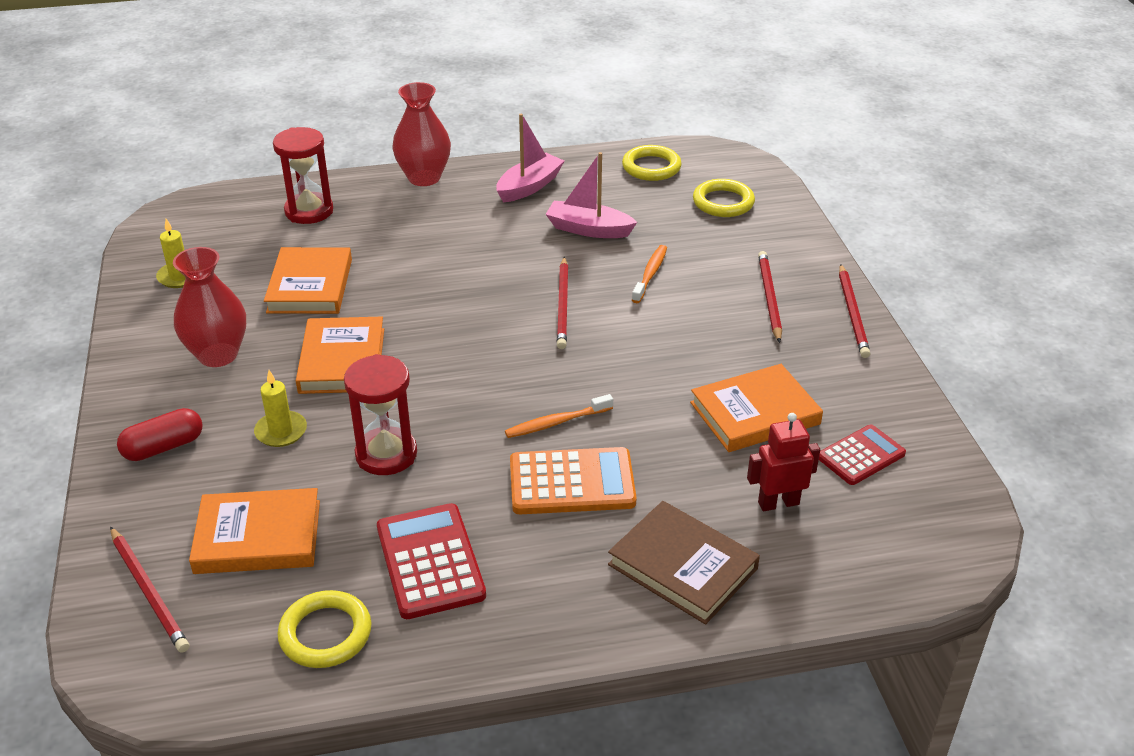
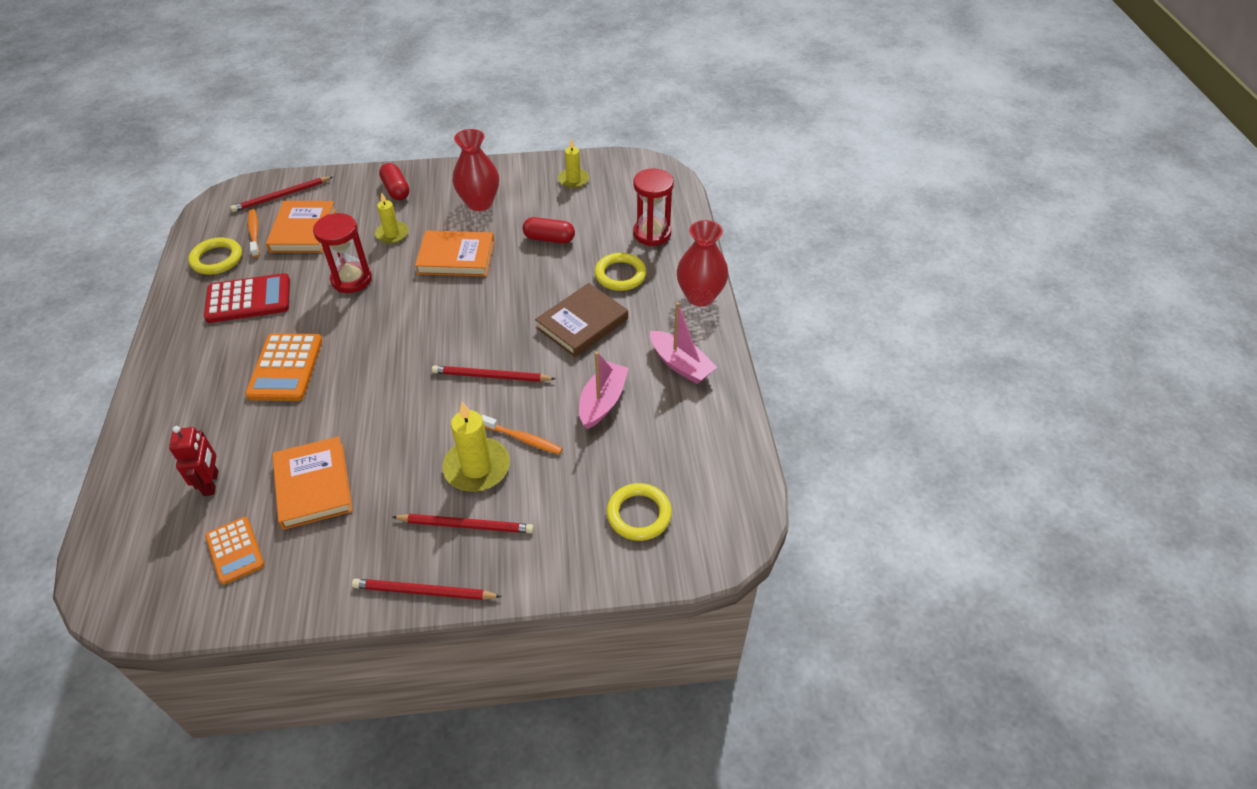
camera: 95 degrees right, 10 degrees up
orange book [264,247,352,314] -> red capsule [523,217,575,243]
orange toothbrush [505,394,613,438] -> orange toothbrush moved to [248,209,260,257]
brown book [608,501,760,625] -> brown book moved to [535,283,628,357]
yellow ring [622,145,682,181] -> yellow ring moved to [595,253,646,291]
red calculator [819,425,906,485] -> orange calculator [205,517,264,585]
none -> yellow candle [442,402,510,492]

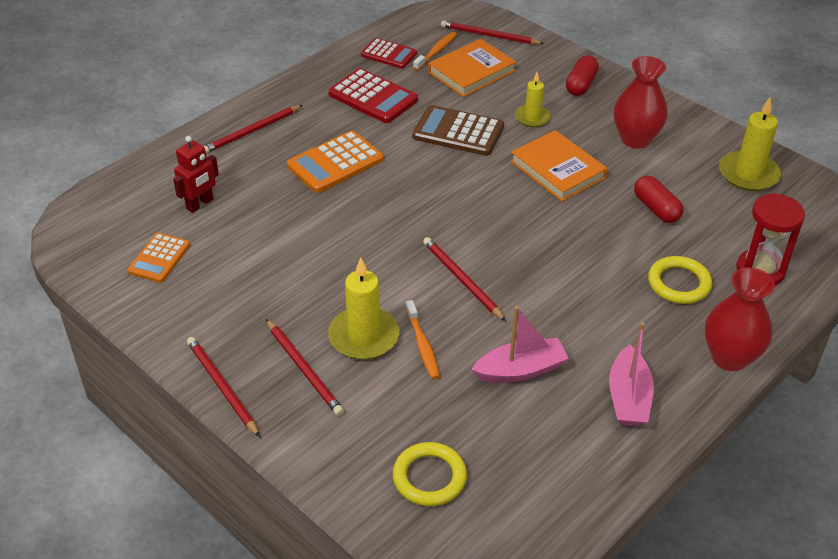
camera: 50 degrees right, 5 degrees down
yellow ring [188,237,242,275] -> red calculator [361,38,417,69]
orange book [272,436,353,530] -> none
red hourglass [313,213,372,293] -> brown calculator [412,105,504,156]
brown book [535,283,628,357] -> none
yellow candle [558,139,589,188] -> yellow candle [719,97,781,191], size x1.60
none -> red pencil [203,105,303,153]

